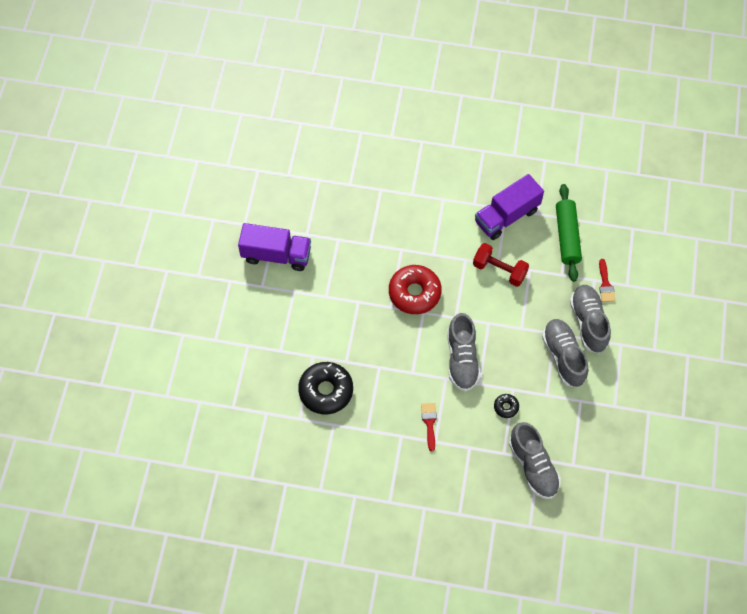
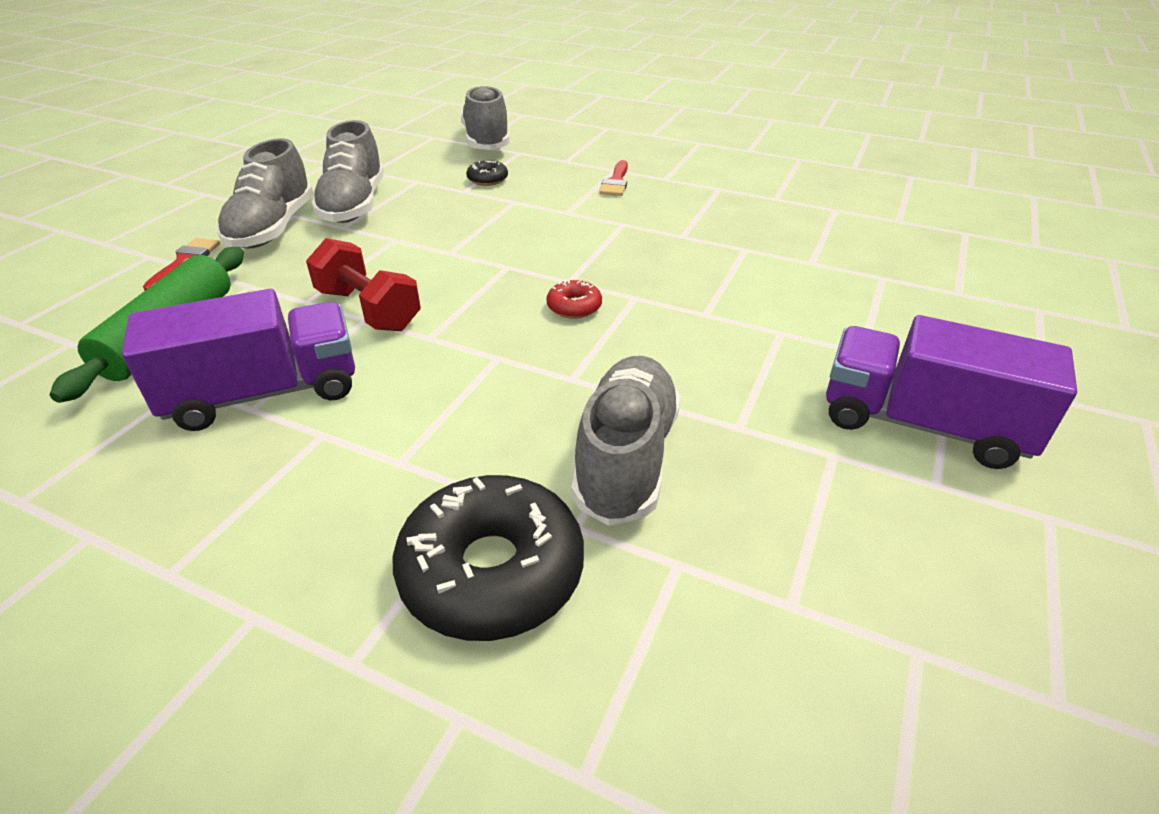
camera: 165 degrees left, 25 degrees down
black donut [298,362,353,415] -> black donut moved to [392,475,584,641]
red donut [389,265,442,314] -> red donut [547,279,602,319], size x0.46
grey shoe [447,313,481,391] -> grey shoe moved to [572,356,681,526]

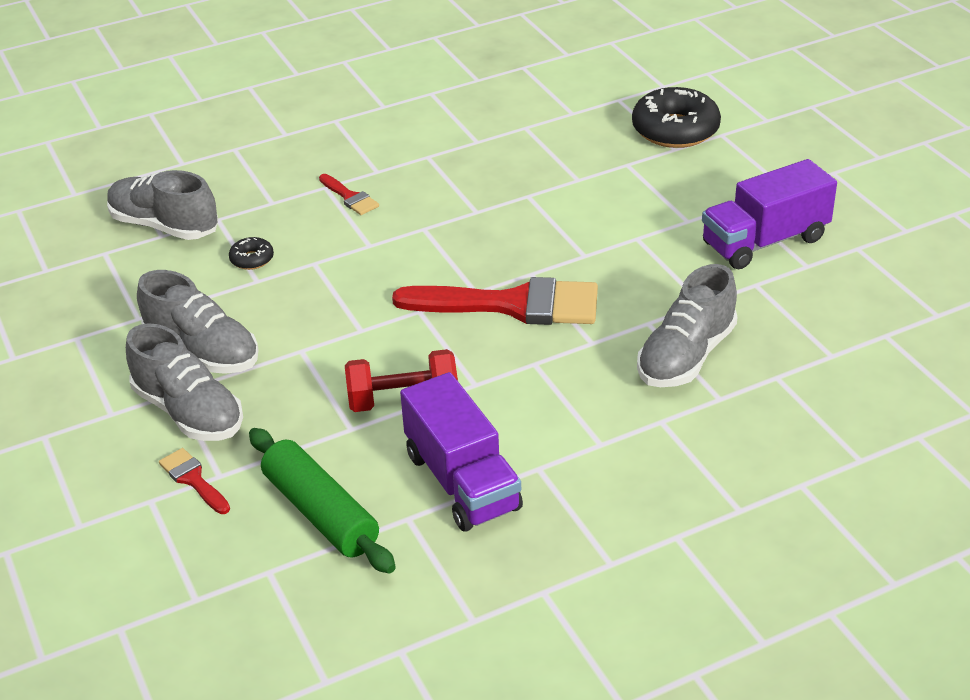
camera: 50 degrees left, 0 degrees up
purple truck [122,289,355,431] -> purple truck turned 135 degrees clockwise [400,372,523,532]
black donut [392,475,584,641] -> black donut moved to [632,87,721,148]
red donut [547,279,602,319] -> red brush [392,277,598,325]
grey shoe [572,356,681,526] -> grey shoe turned 105 degrees counterclockwise [637,264,738,387]

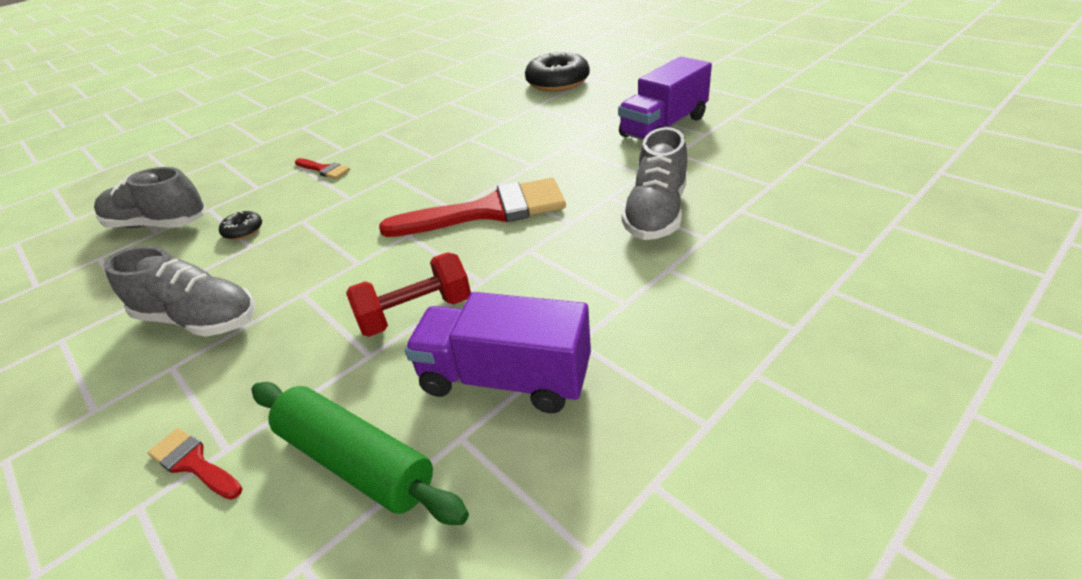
camera: 15 degrees left, 0 degrees up
grey shoe [126,323,243,441] -> none
purple truck [400,372,523,532] -> purple truck turned 150 degrees clockwise [404,292,591,413]

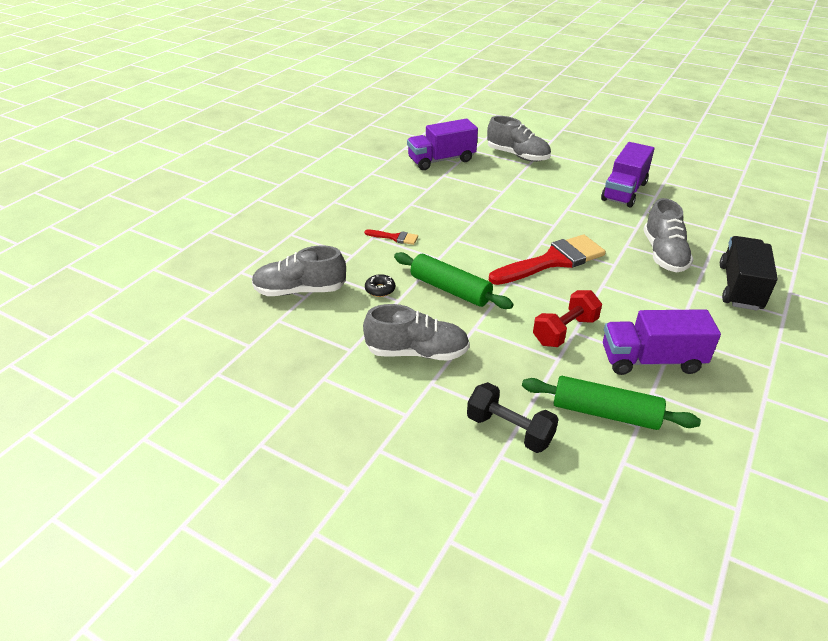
camera: 20 degrees left, 0 degrees up
red brush [148,428,243,500] -> black dumbbell [467,382,559,453]
black donut [525,52,590,92] -> grey shoe [487,116,551,162]
none -> green rolling pin [394,252,513,309]
none -> purple truck [407,119,478,170]
none -> black truck [720,236,778,310]

